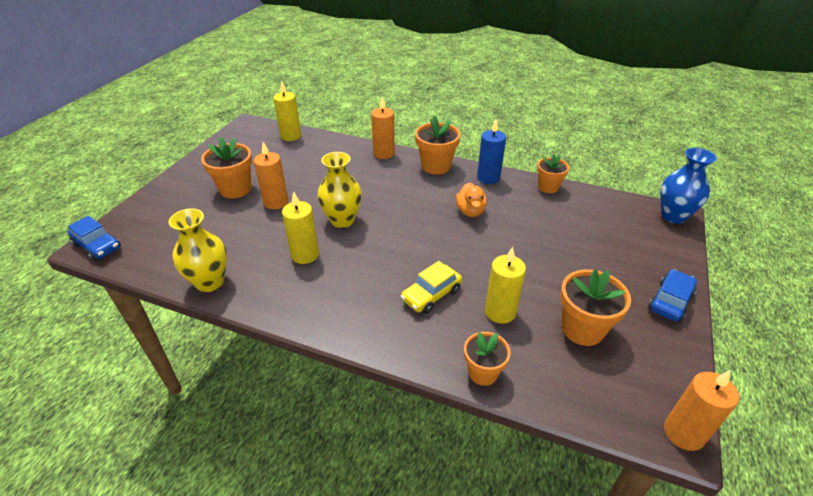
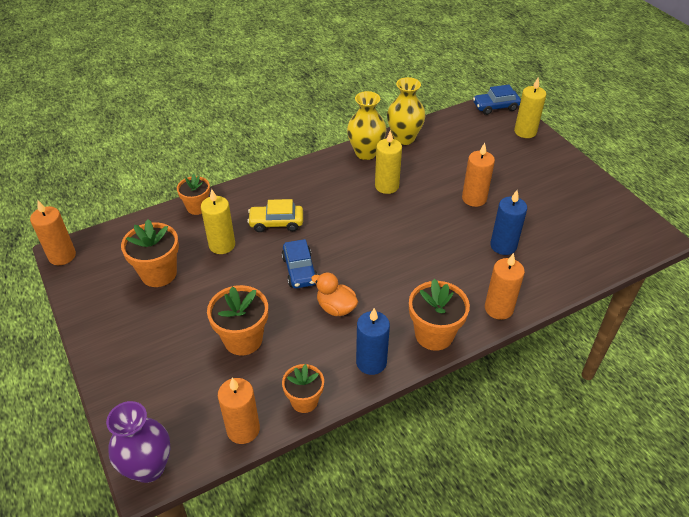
camera: 130 degrees right, 5 degrees up
orange flower pot [201,137,252,199] -> orange flower pot moved to [207,285,268,356]
yellow candle [273,80,301,141] -> yellow candle moved to [514,77,546,138]
yellow vase [317,152,362,228] -> yellow vase moved to [347,91,387,160]
yellow car [401,261,462,314] -> yellow car turned 90 degrees counterclockwise [247,199,303,232]
blue car [648,269,697,322] -> blue car moved to [282,239,318,289]
blue vase [660,148,717,224] -> purple vase [106,401,171,483]
none -> orange candle [218,378,260,444]
none -> blue candle [490,190,527,255]

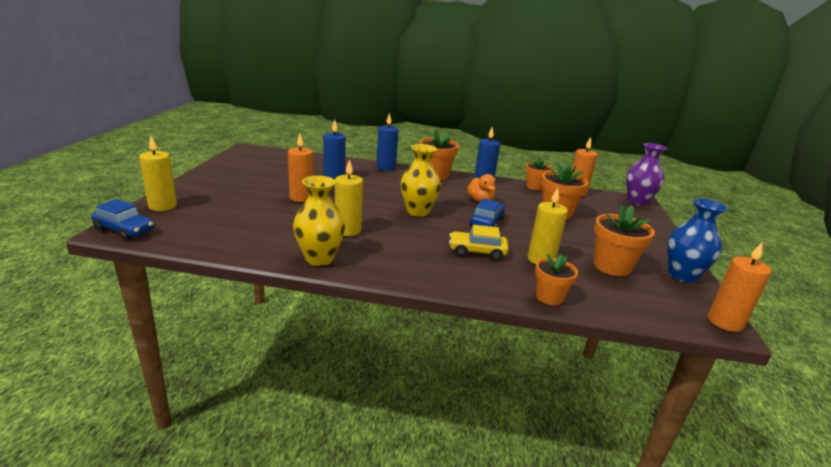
camera: 145 degrees left, 20 degrees down
yellow car [247,199,303,232] -> yellow car turned 150 degrees clockwise [449,225,509,260]
yellow vase [387,77,426,145] -> yellow vase moved to [400,144,441,217]
orange candle [485,253,525,320] -> blue candle [377,113,399,171]
none -> blue vase [667,198,727,283]

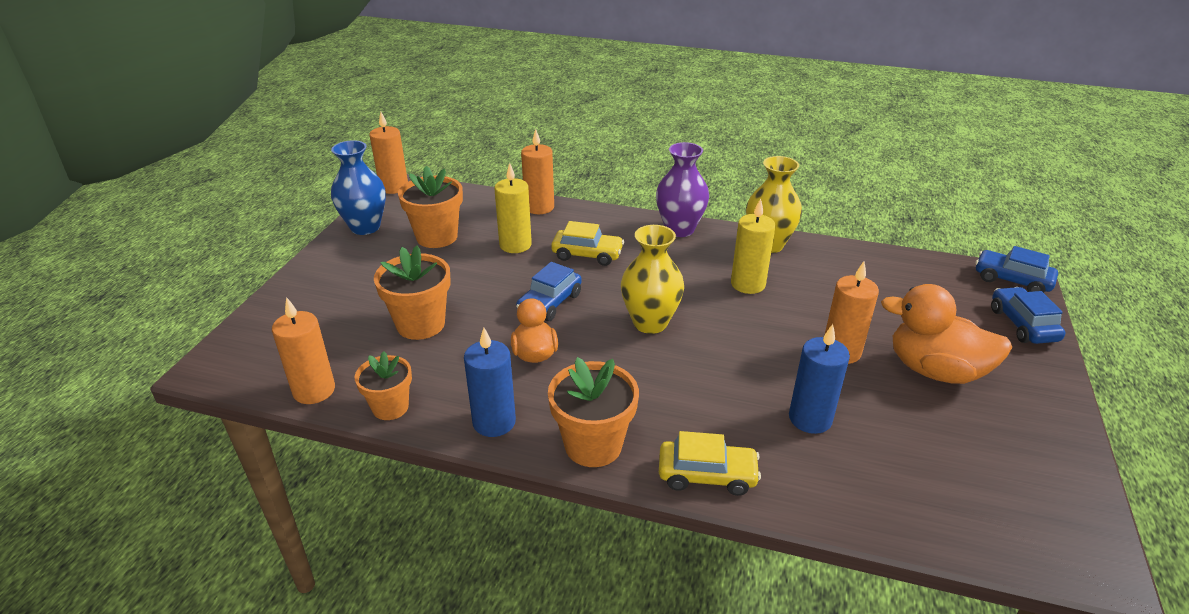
camera: 170 degrees left, 10 degrees up
yellow candle [139,136,177,211] -> blue car [991,287,1065,344]
blue candle [377,113,399,171] -> yellow car [659,431,761,496]
orange flower pot [535,254,578,305] -> orange candle [521,129,554,214]
purple vase [626,143,667,206] -> purple vase moved to [656,142,709,237]
none -> orange duck [881,284,1012,384]

